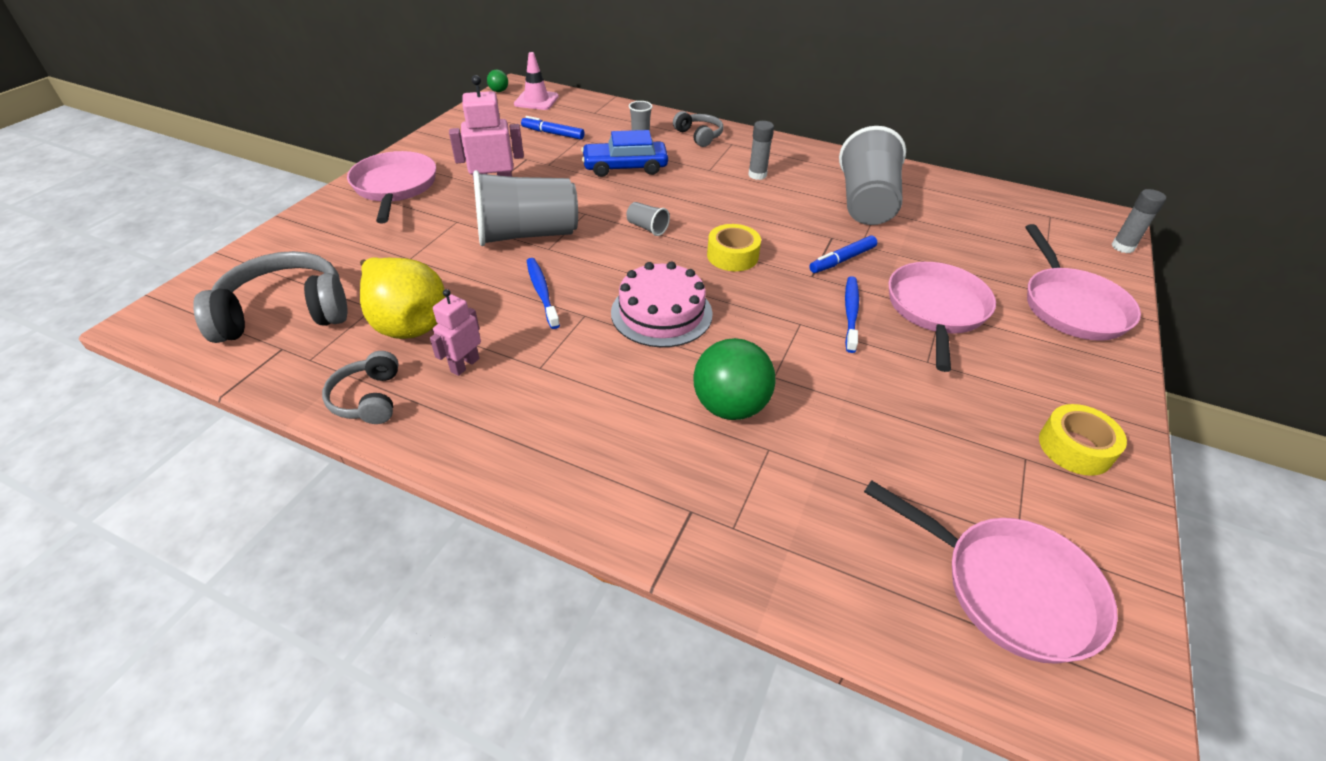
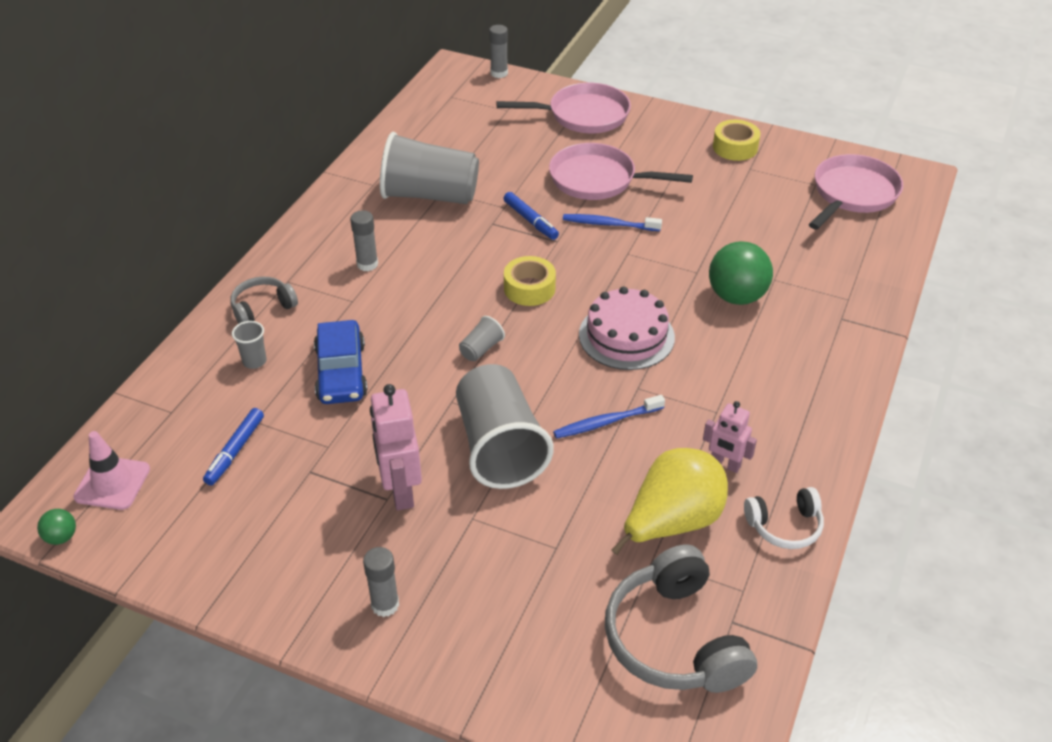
camera: 90 degrees left, 0 degrees up
grey headphones [322,351,399,424] -> white headphones [744,487,824,549]
pink pan [347,151,436,224] -> grey glue stick [363,547,399,617]

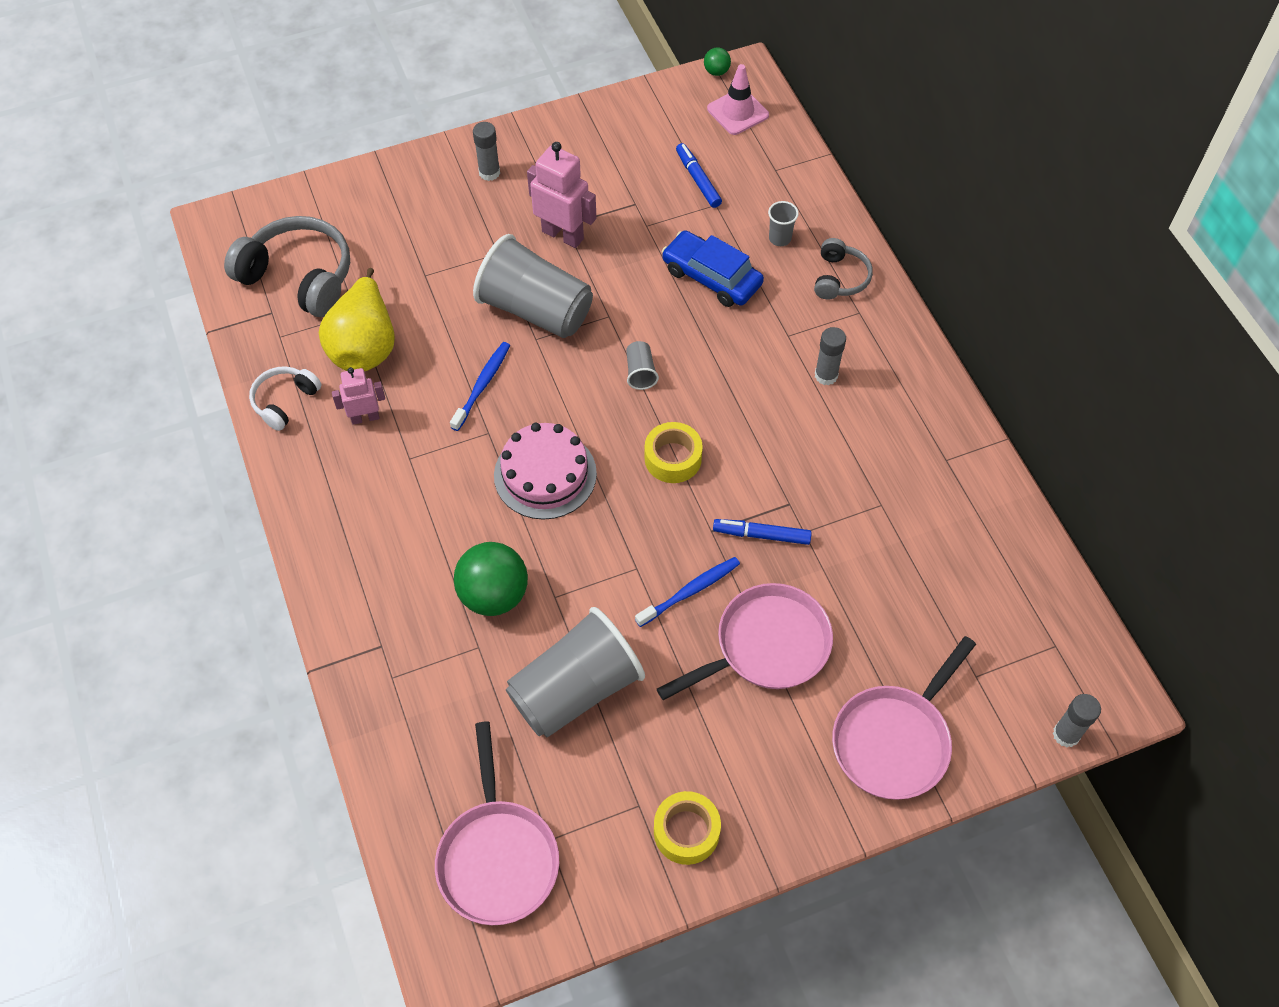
camera: 135 degrees right, 15 degrees up
grey cup [380,132,479,204] -> grey cup moved to [506,607,645,738]

